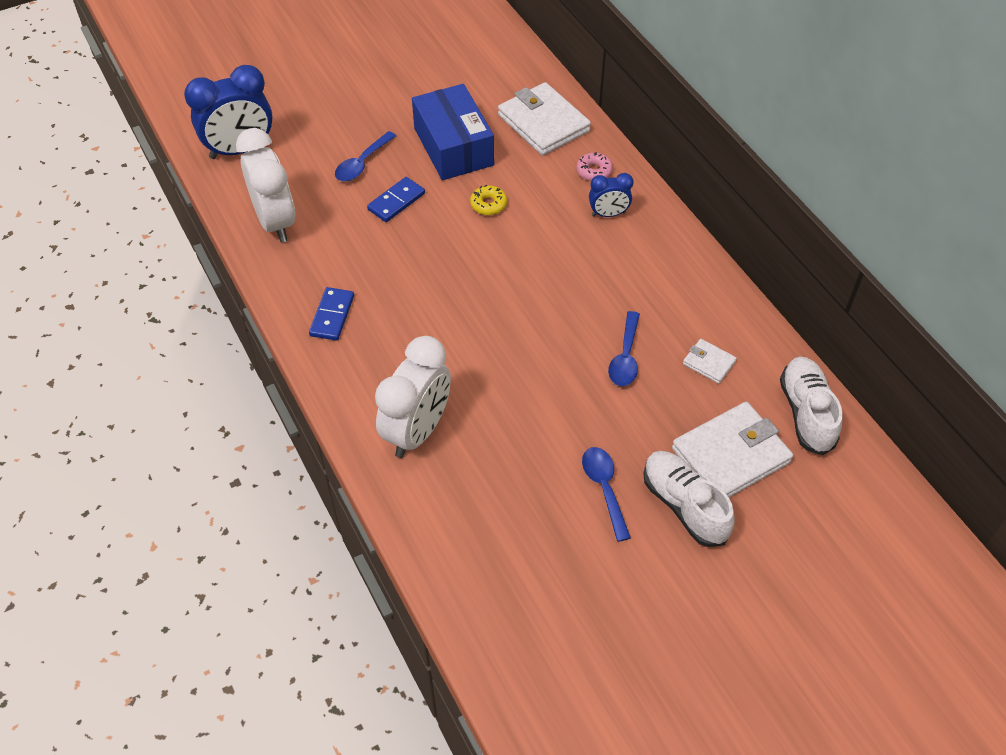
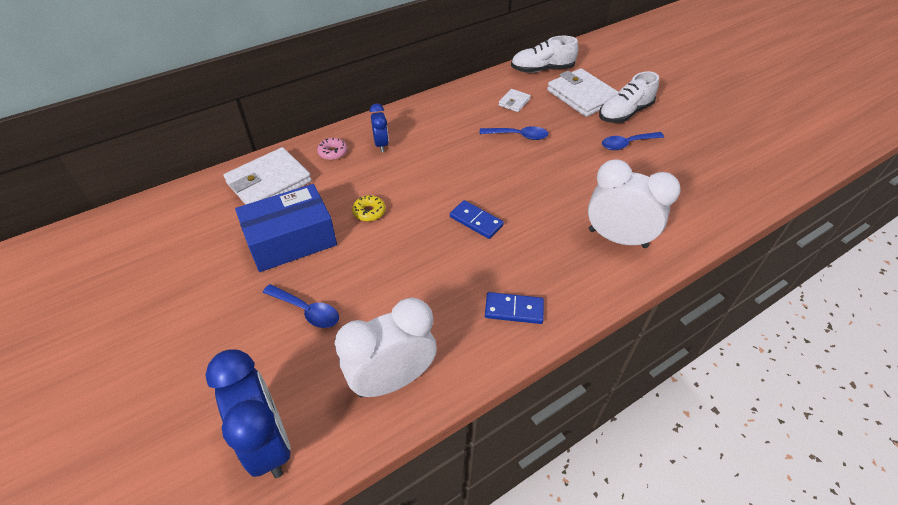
camera: 95 degrees left, 5 degrees down
blue domino [367,177,425,222] -> blue domino moved to [450,200,504,239]

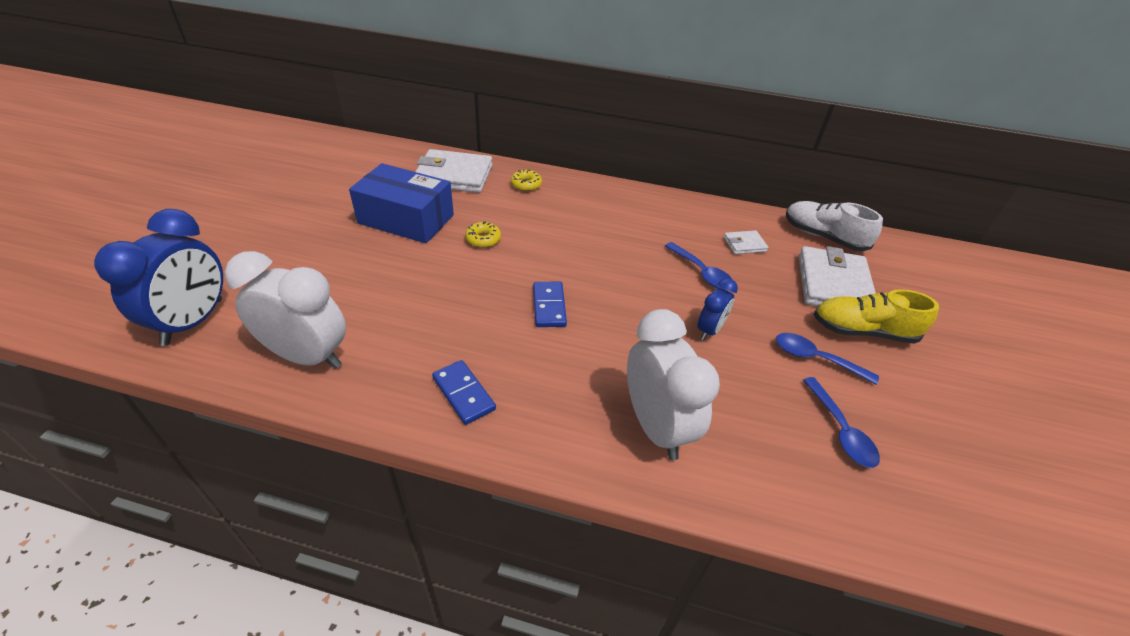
camera: 45 degrees right, 5 degrees down
blue spoon [263,284,339,328] -> blue spoon moved to [803,377,880,468]
pink donut [317,138,347,160] -> yellow donut [511,169,542,191]
blue clock [370,104,389,152] -> blue clock moved to [697,278,738,340]
white shoe [599,71,659,123] -> yellow shoe [813,289,939,344]

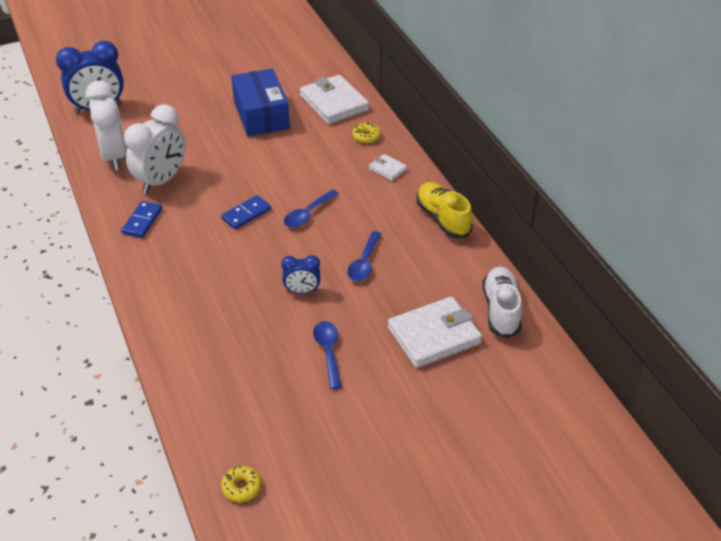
camera: 55 degrees right, 0 degrees up
yellow donut [465,221,501,248] -> yellow donut moved to [221,466,262,502]
white clock [627,309,720,460] -> white clock moved to [124,104,185,194]
white wallet [724,230,768,254] -> white wallet moved to [369,154,407,181]
blue spoon [803,377,880,468] -> blue spoon moved to [284,189,339,228]
yellow shoe [813,289,939,344] -> yellow shoe moved to [416,182,473,238]

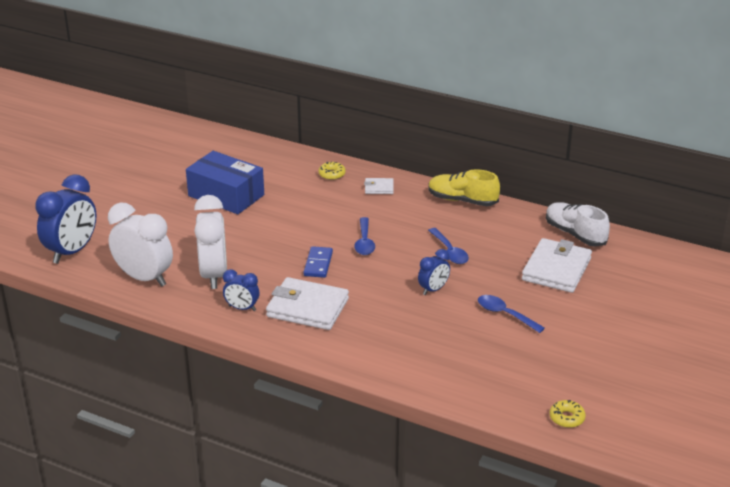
camera: 40 degrees left, 10 degrees down
blue domino [121,201,162,238] -> blue clock [223,269,259,311]
white wallet [300,75,369,124] -> white wallet moved to [266,277,349,330]

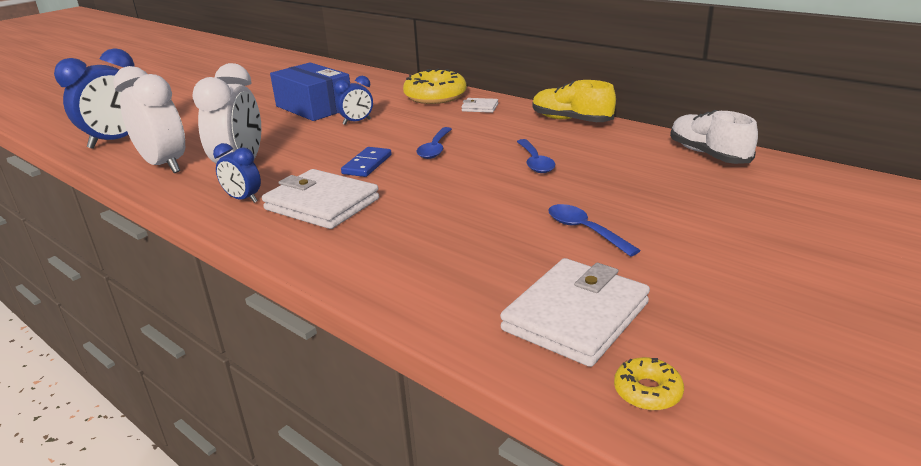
camera: 15 degrees right, 5 degrees down
yellow donut [318,162,346,180] -> yellow donut [403,69,467,104], size x2.12
blue clock [418,249,450,295] -> blue clock moved to [334,76,373,125]
white wallet [522,238,592,293] -> white wallet moved to [500,258,650,367]

